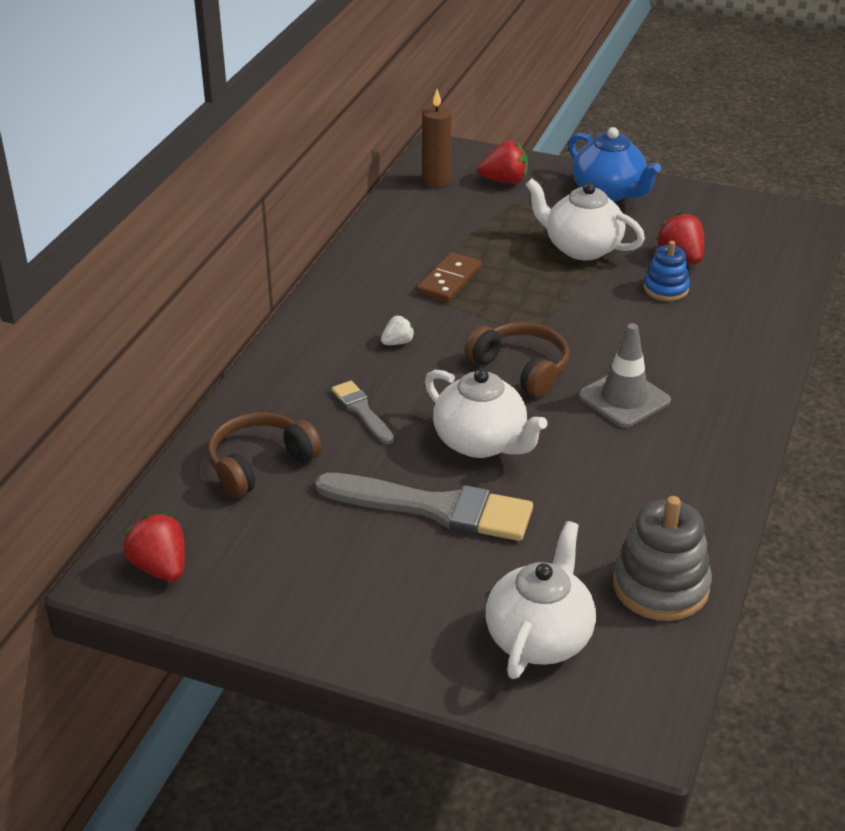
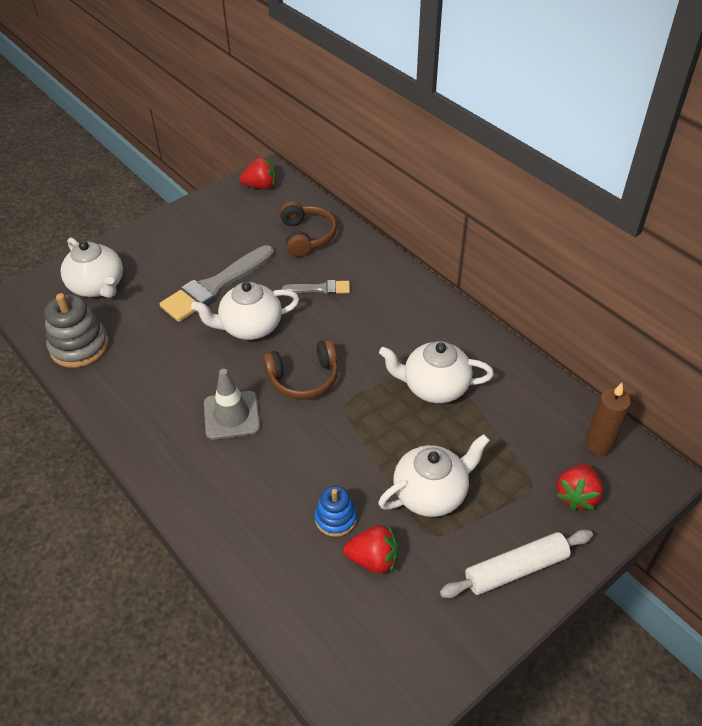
camera: 120 degrees right, 10 degrees up
white strawberry [381,315,415,345] -> none
brown domino [418,252,482,302] -> white teapot [379,341,494,403]
blue teapot [568,127,661,202] -> white rolling pin [440,529,593,598]

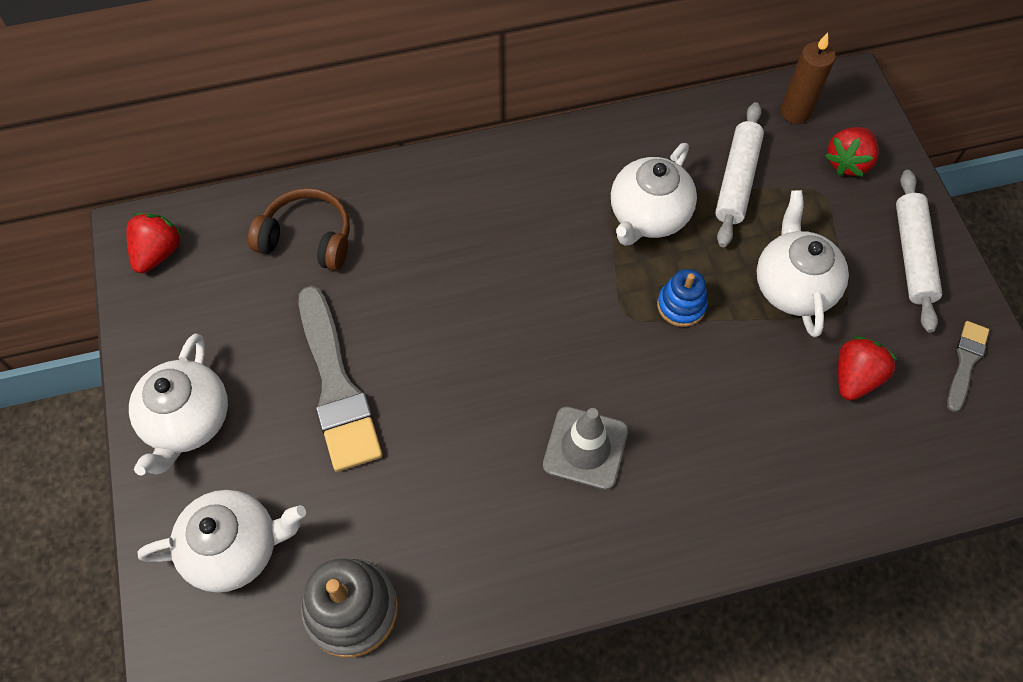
camera: 65 degrees left, 15 degrees up
white teapot [191,282,299,340] -> white teapot moved to [129,334,228,476]
brown headphones [263,339,338,399] -> none
grey brush [282,280,350,294] -> grey brush moved to [947,321,989,412]
blue stacking toy [315,486,357,537] -> blue stacking toy moved to [657,269,708,327]
red strawberry [556,464,603,510] -> red strawberry turned 75 degrees clockwise [825,127,878,177]
none -> white rolling pin [715,102,764,247]

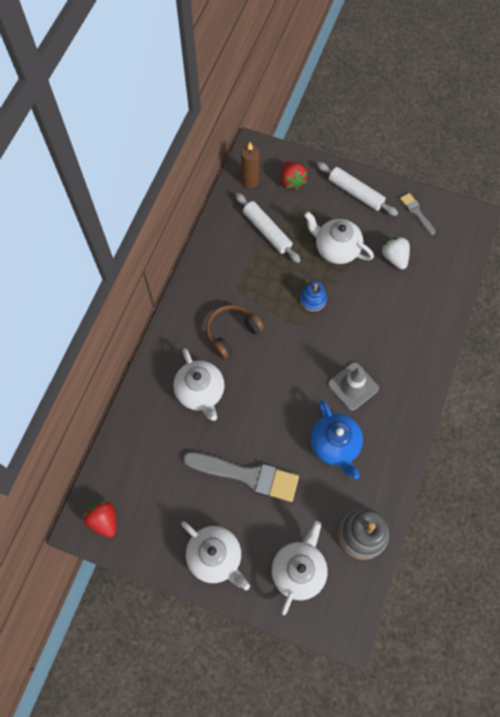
camera: 55 degrees left, 5 degrees up
brown headphones [248,188,350,271] -> brown headphones moved to [206,305,264,360]
white teapot [611,143,697,246] -> white teapot moved to [174,348,225,421]
red strawberry [838,336,898,401] -> white strawberry [381,236,410,270]
none -> blue teapot [310,400,363,479]

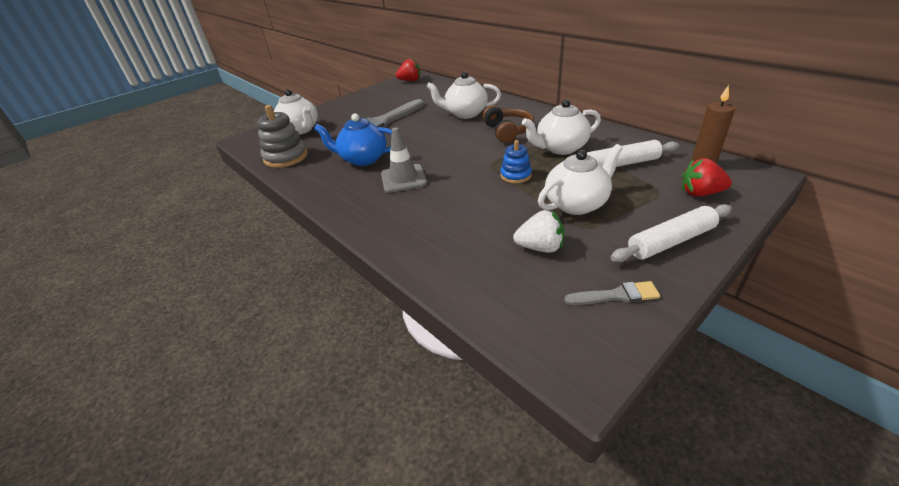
camera: 120 degrees right, 30 degrees down
white teapot [181,521,250,590] -> white teapot moved to [522,99,601,155]

